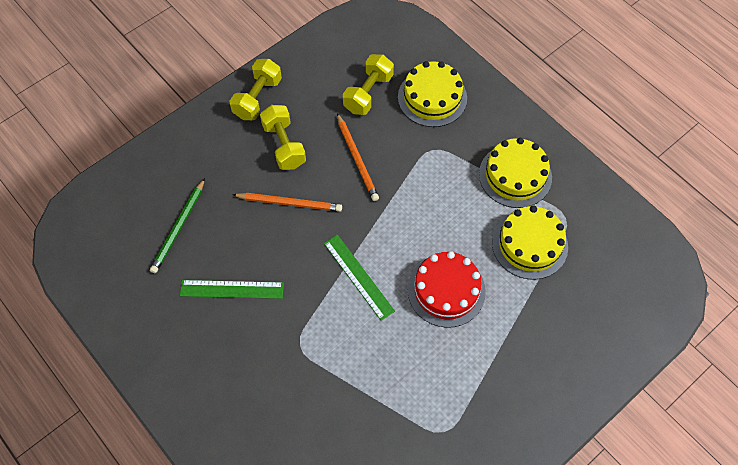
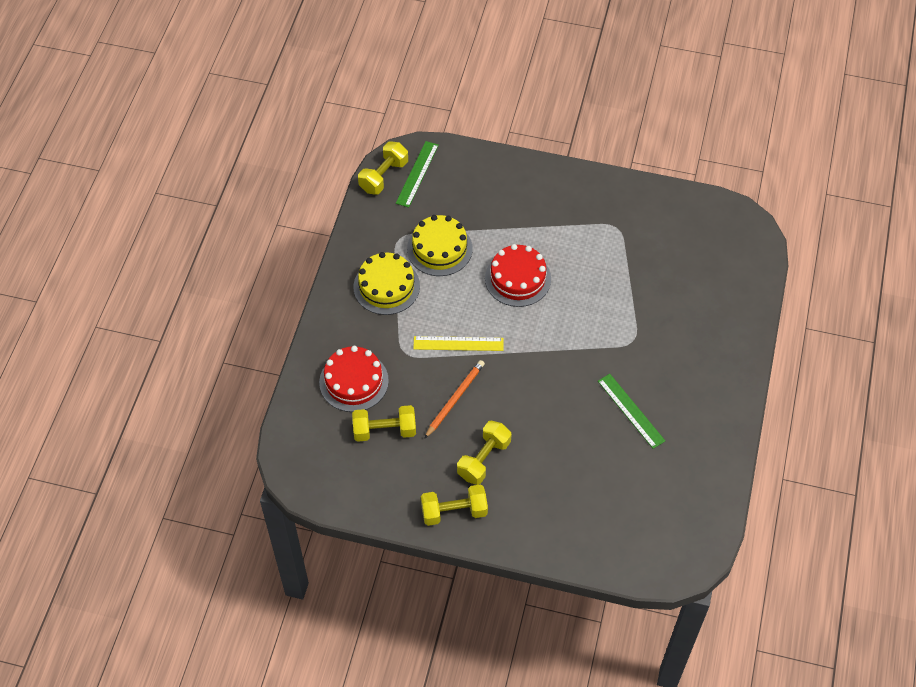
camera: 125 degrees left, 5 degrees down
green pencil [150,178,205,273] -> none
orange pencil [232,193,342,212] -> none
green ruler [324,235,395,321] -> green ruler moved to [396,141,439,208]
yellow cake [398,61,467,127] -> red cake [319,346,389,412]
none -> yellow dumbbell [358,142,408,195]
none -> yellow ruler [413,336,504,351]

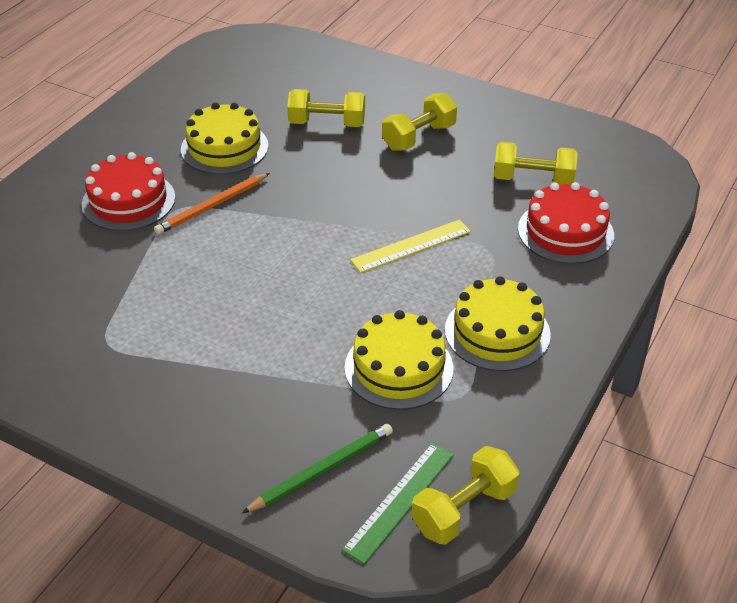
camera: 165 degrees left, 15 degrees down
yellow ruler [413,336,504,351] -> yellow ruler turned 45 degrees counterclockwise [350,220,471,273]
yellow dumbbell [421,485,488,526] -> yellow dumbbell moved to [287,89,365,127]
orange pencil [424,360,485,439] -> orange pencil moved to [154,173,270,235]
red cake [485,244,551,307] -> red cake moved to [82,152,175,231]
green ruler [598,374,665,449] -> yellow cake [181,103,268,174]
none -> green pencil [242,424,393,513]

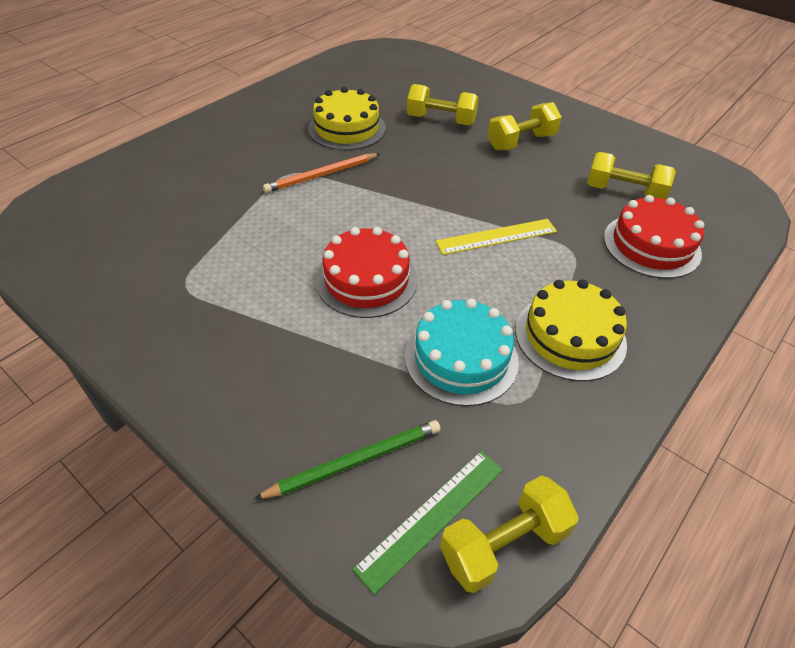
camera: 10 degrees right, 5 degrees up
red cake [82,152,175,231] -> red cake moved to [316,227,418,318]
yellow cake [345,310,453,410] -> turquoise cake [405,299,519,406]

